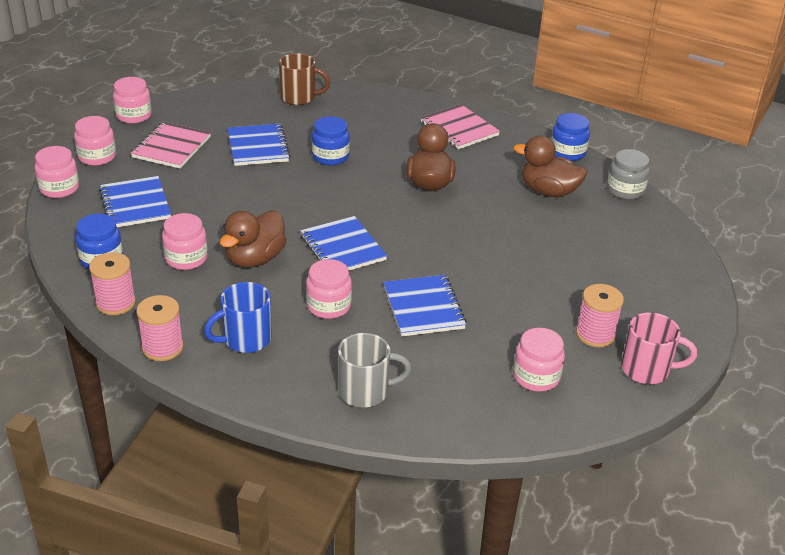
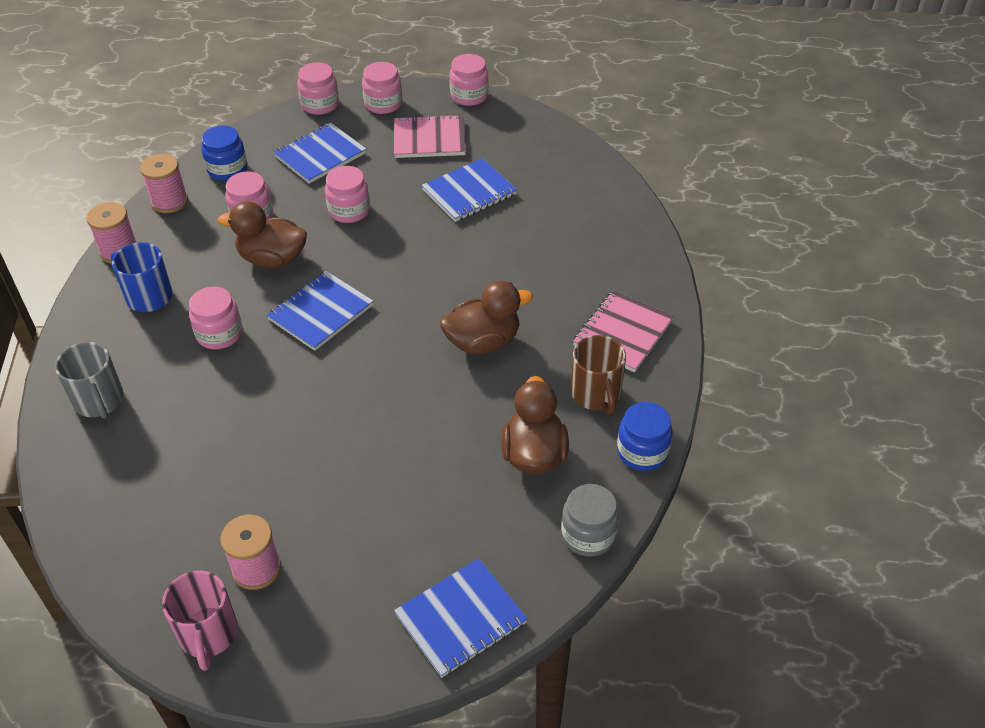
camera: 70 degrees right, 10 degrees up
brown mug [279,53,331,105] -> brown mug moved to [571,335,626,415]
blue jar [312,116,350,165] -> none
blue notebook [383,275,467,337] -> blue notebook moved to [394,558,528,678]
pink jar [513,328,565,392] -> pink jar moved to [325,166,370,223]

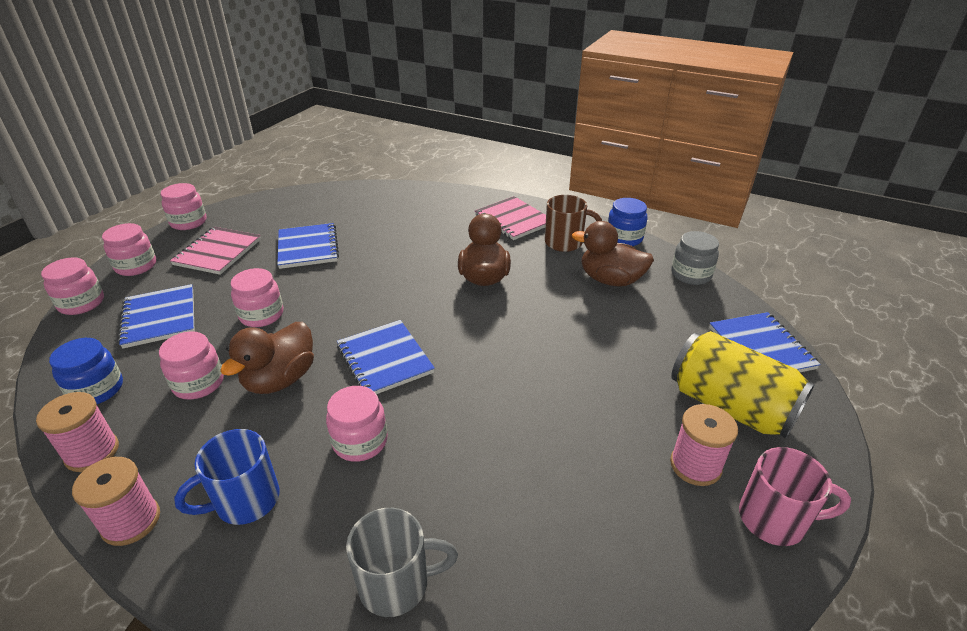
camera: 70 degrees left, 10 degrees down
none -> yellow can [671,331,815,439]

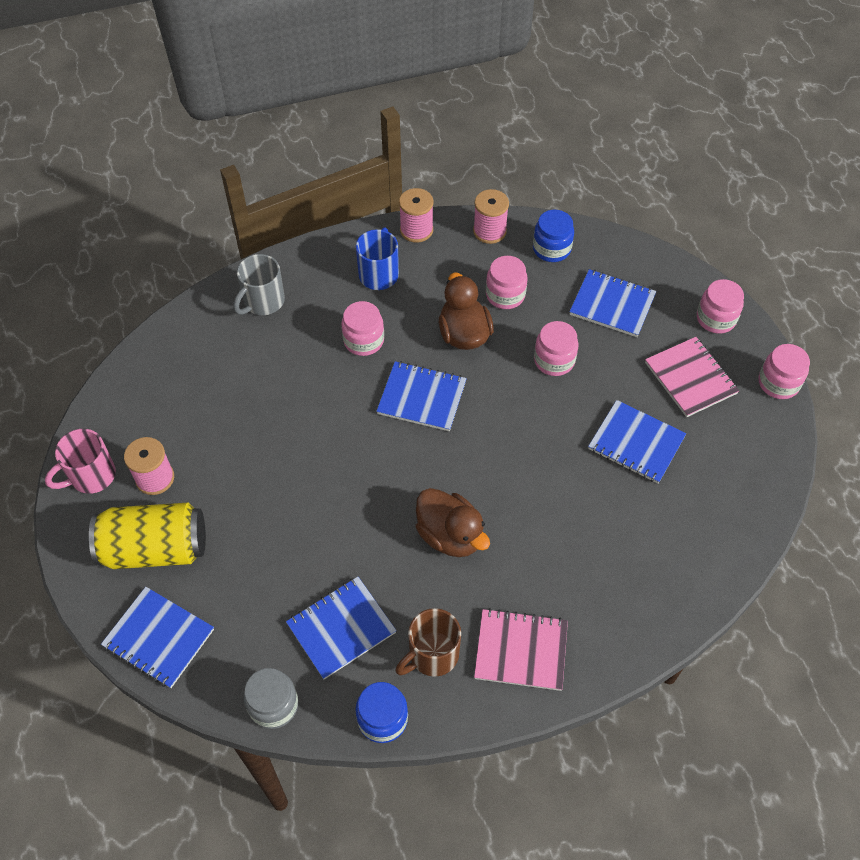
camera: 135 degrees right, 20 degrees up
pink jar [41,258,104,315] -> none
brown duck [572,221,654,286] -> blue notebook [286,577,397,679]

